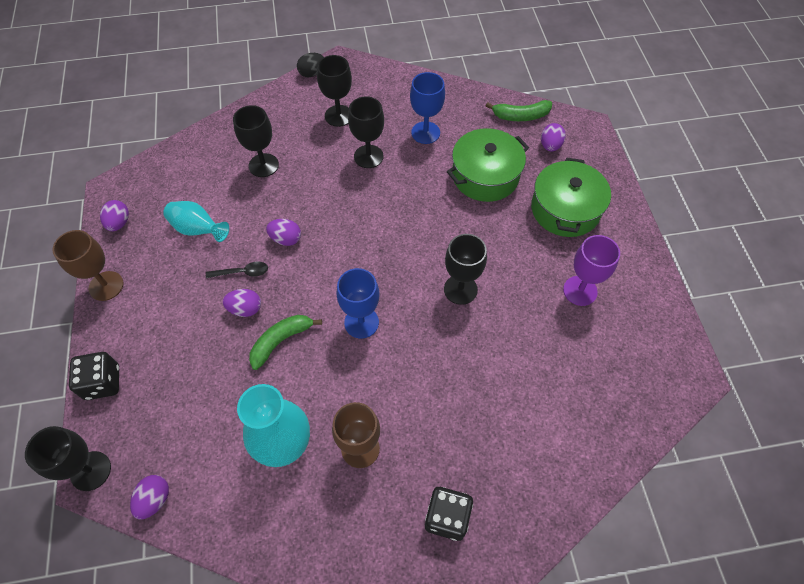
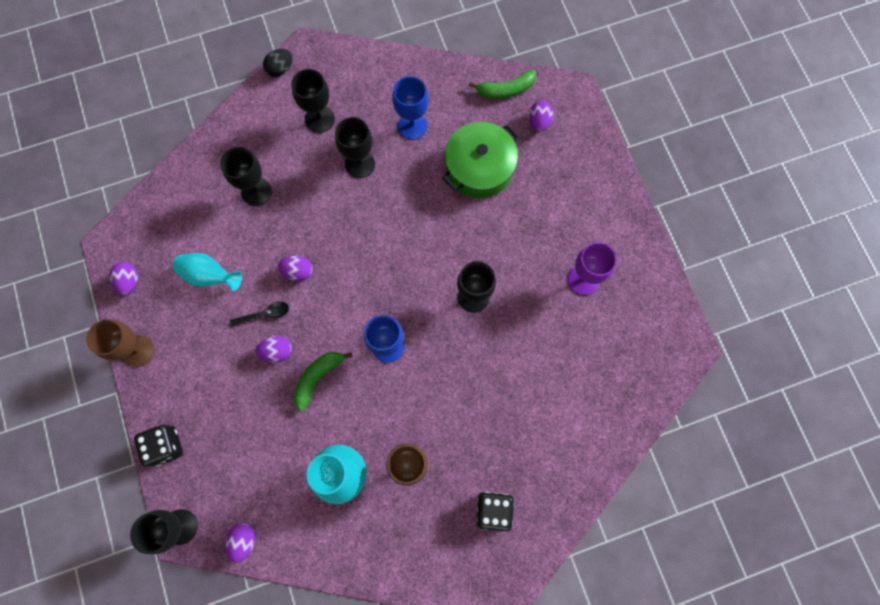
camera: 10 degrees left, 15 degrees up
green pot [531,158,611,237] -> none

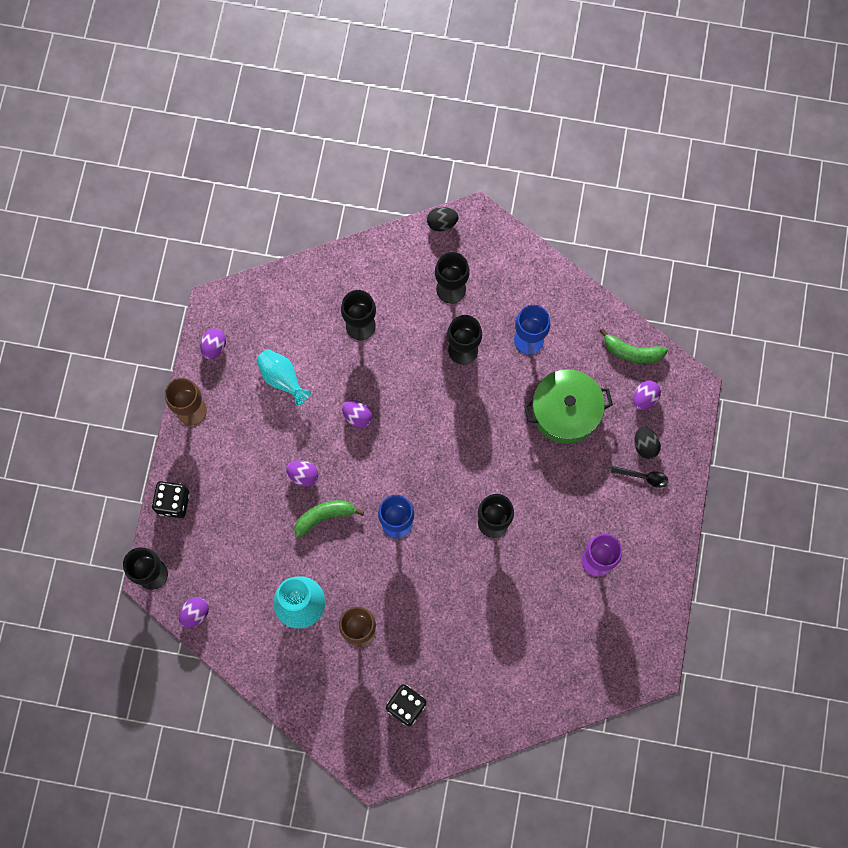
camera: 30 degrees right, 0 degrees up
black spoon [230,301,289,327] -> black spoon moved to [611,466,668,488]
none -> black egg [635,427,661,459]

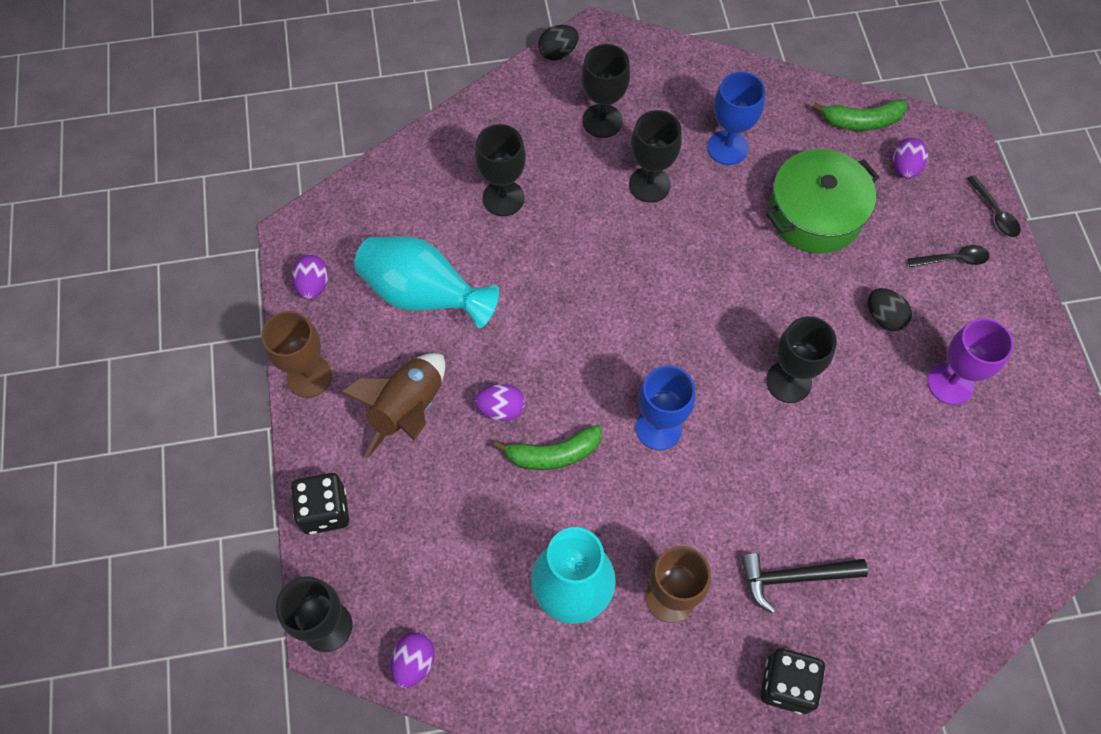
camera: 20 degrees left, 10 degrees down
turquoise vase [256,349,311,406] -> turquoise vase [354,236,499,328], size x1.55
green banana [294,500,364,537] -> green banana turned 150 degrees counterclockwise [493,425,602,470]
purple egg [342,400,373,428] -> none
black egg [635,427,661,459] -> black egg moved to [868,288,912,331]
none -> brown rocket [340,353,445,459]
none -> black hammer [741,553,868,613]
none -> black spoon [967,175,1021,237]

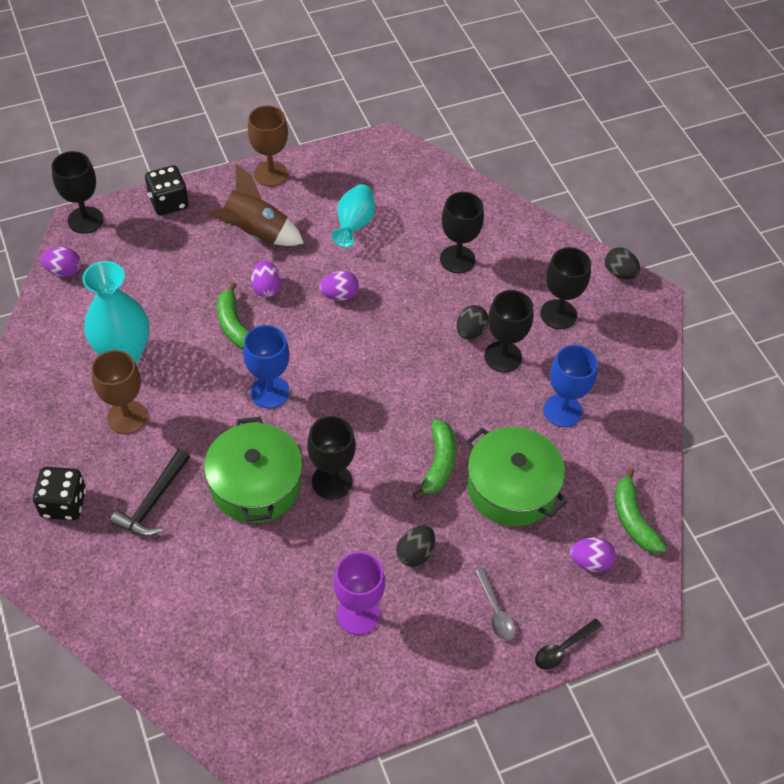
camera: 75 degrees right, 10 degrees down
purple egg [292,255,329,299] -> purple egg moved to [320,271,359,301]
turquoise vase [354,236,499,328] -> turquoise vase [332,184,375,247], size x0.65
black hammer [741,553,868,613] -> black hammer turned 135 degrees counterclockwise [110,449,190,536]
black spoon [908,245,990,267] -> grey spoon [475,568,515,641]
none -> green pot [204,417,303,523]
none -> green banana [413,419,456,499]
none -> black egg [457,305,488,340]

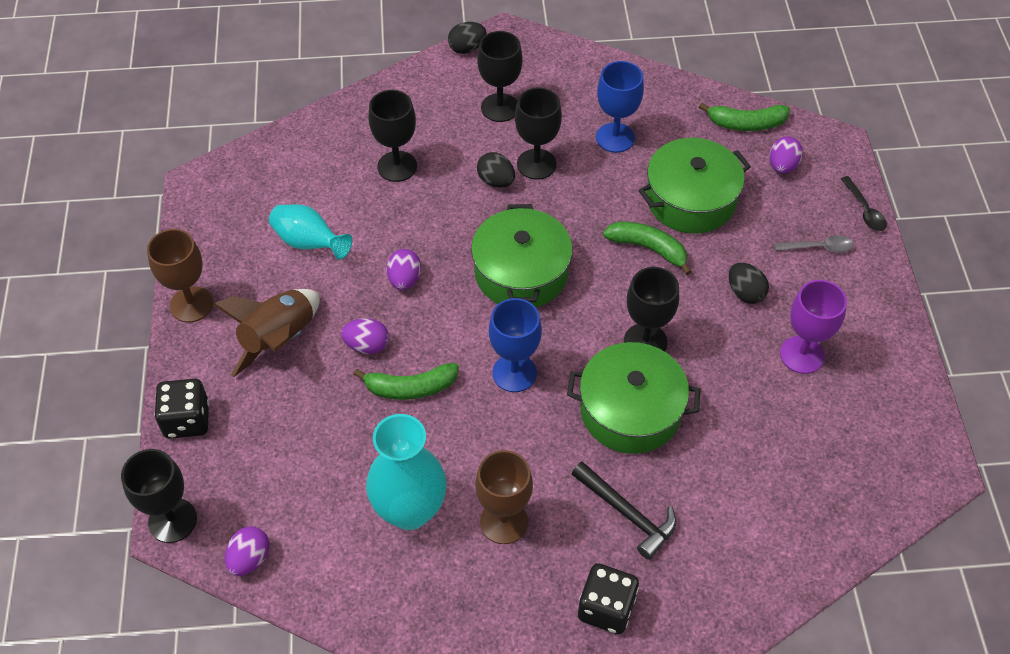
camera: 70 degrees left, 0 degrees up
none -> green pot [471,204,573,307]

